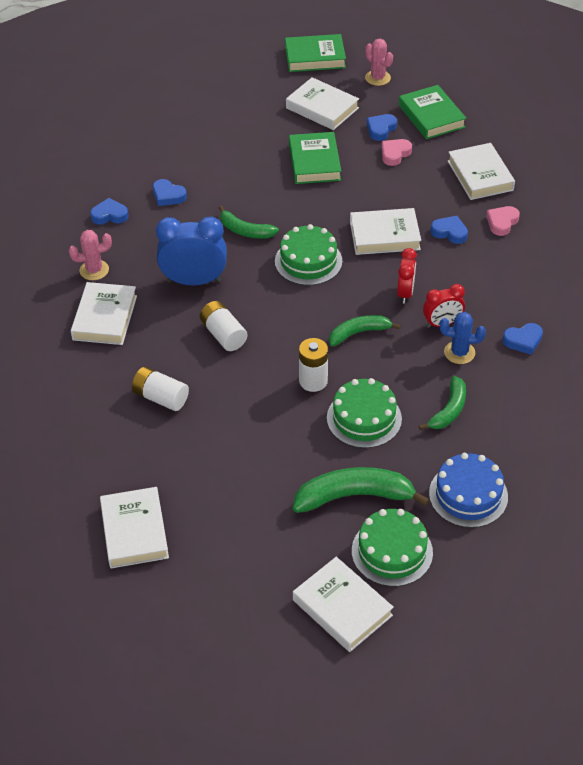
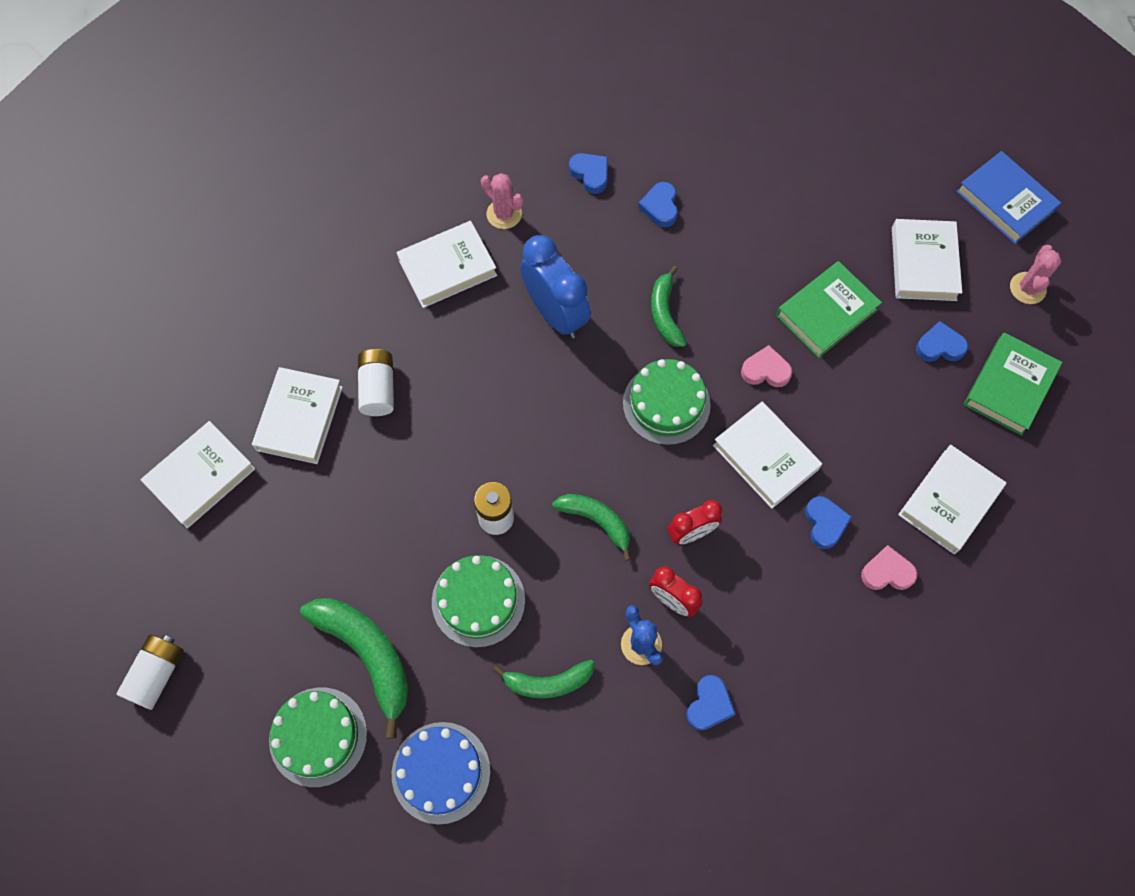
camera: 55 degrees right, 20 degrees up
white battery [200,301,247,351] -> white battery moved to [117,634,184,710]
green book [285,34,346,72] -> blue book [956,151,1061,244]
white book [293,557,394,652] -> white book moved to [252,367,343,464]
pink heart [382,139,412,166] -> pink heart moved to [741,345,792,387]
blue heart [502,323,543,355] -> blue heart turned 105 degrees counterclockwise [686,675,736,731]

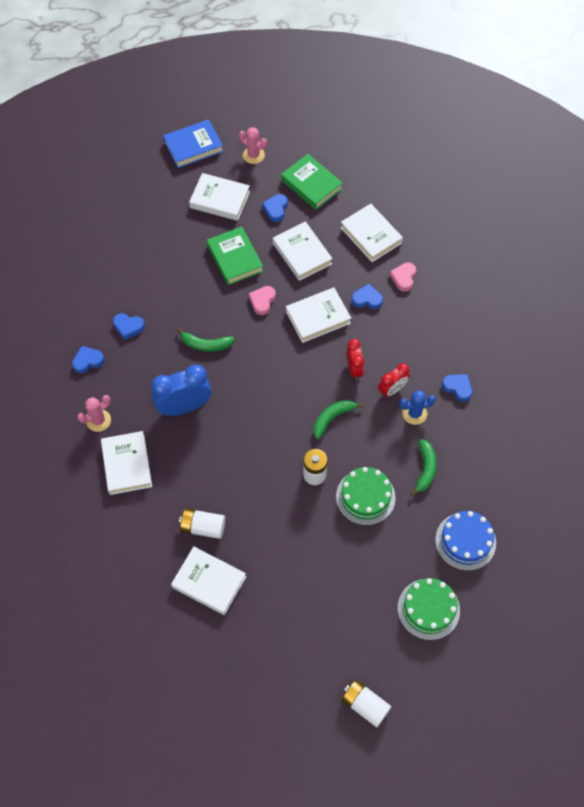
camera: 75 degrees left, 5 degrees down
white book [141,421,255,529] -> white book moved to [273,221,333,281]
green banana [300,598,409,739] -> none
green cake [623,359,711,445] -> none

